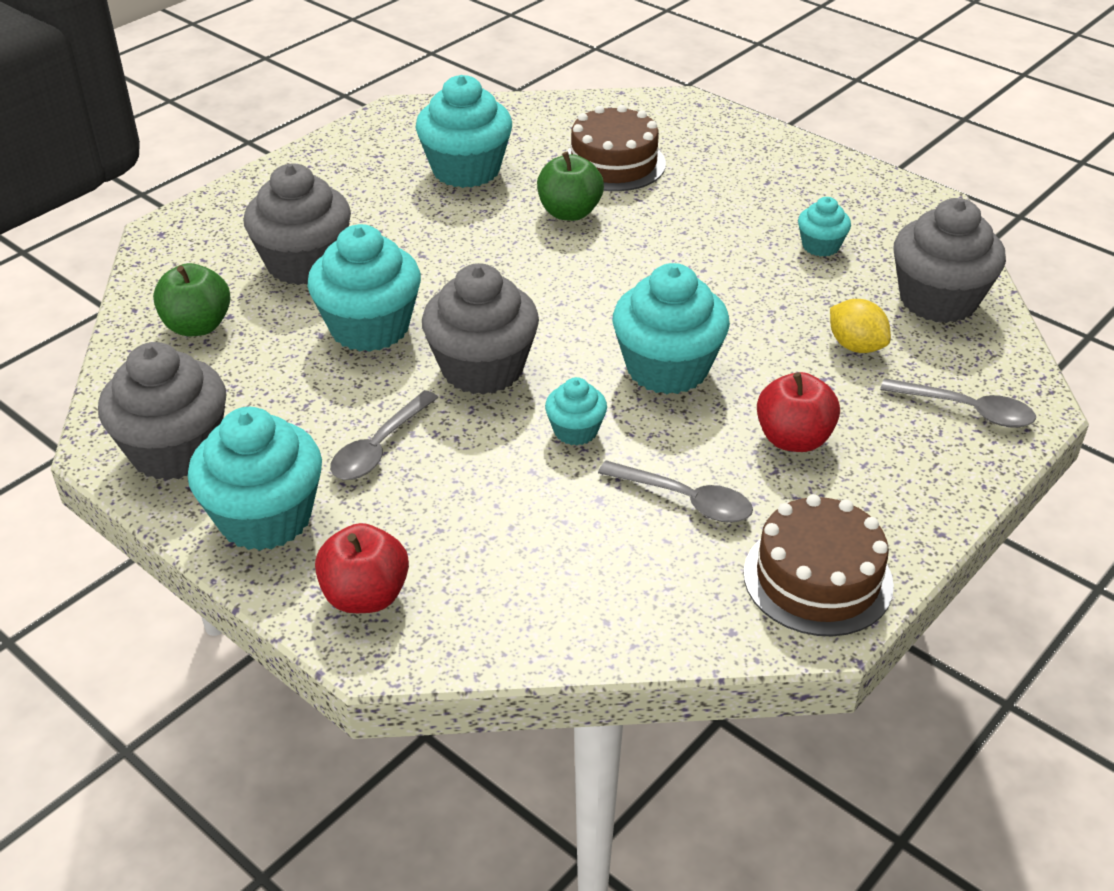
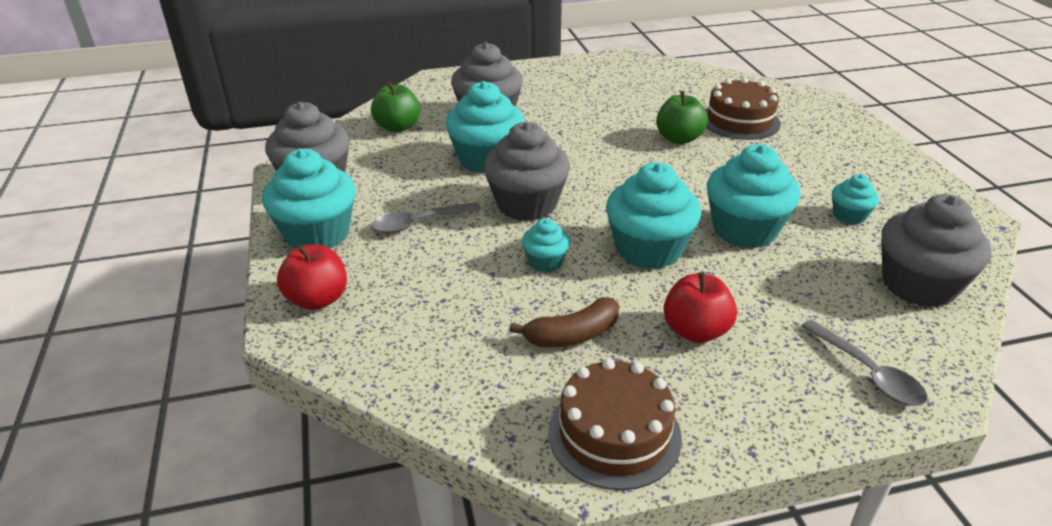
camera: 35 degrees right, 5 degrees down
turquoise cupcake [416,75,512,188] -> turquoise cupcake moved to [707,144,801,248]
grey spoon [598,461,753,523] -> brown banana [509,297,619,347]
yellow lemon [830,299,891,353] -> none

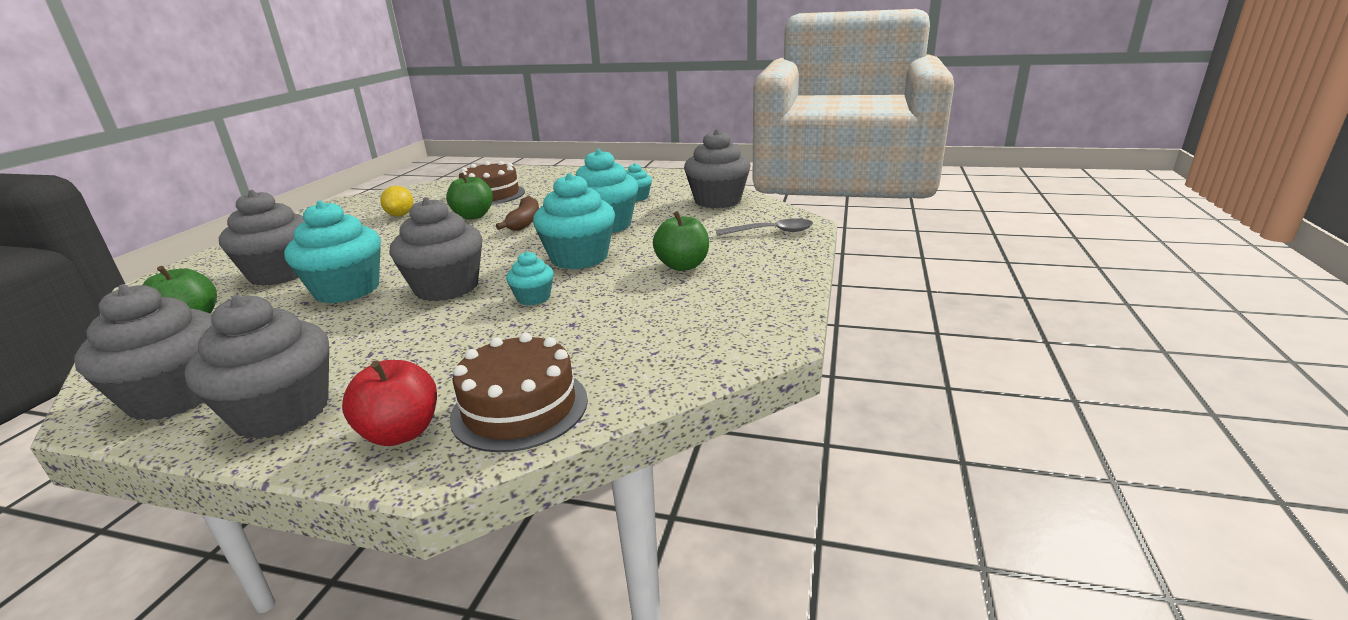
camera: 60 degrees left, 10 degrees down
turquoise cupcake [262,149,356,249] -> grey cupcake [185,295,329,439]
grey spoon [372,202,481,233] -> none
brown banana [509,297,619,347] -> brown banana moved to [496,196,539,231]
brown cake [548,359,682,490] -> brown cake moved to [450,333,588,452]
red apple [664,272,737,343] -> green apple [653,211,709,271]
none -> yellow lemon [380,186,413,216]

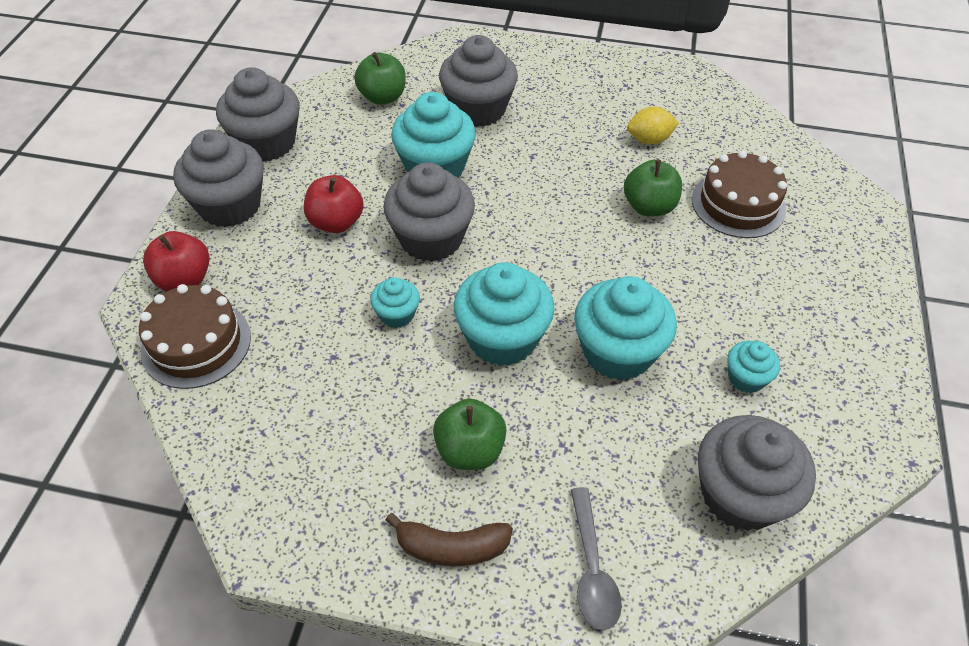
camera: 85 degrees right, 25 degrees up
brown banana [496,196,539,231] -> brown banana moved to [386,513,513,566]
none -> red apple [304,175,364,233]

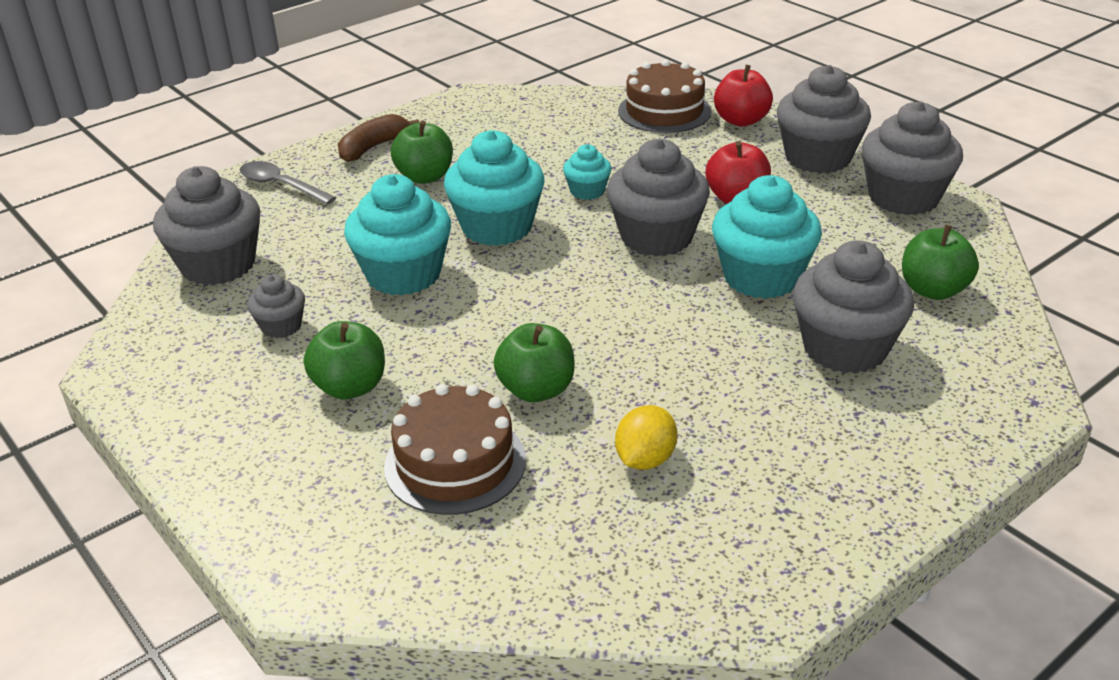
camera: 130 degrees right, 15 degrees down
turquoise cupcake [727,341,780,393] -> grey cupcake [248,274,305,338]
none -> green apple [304,321,385,400]

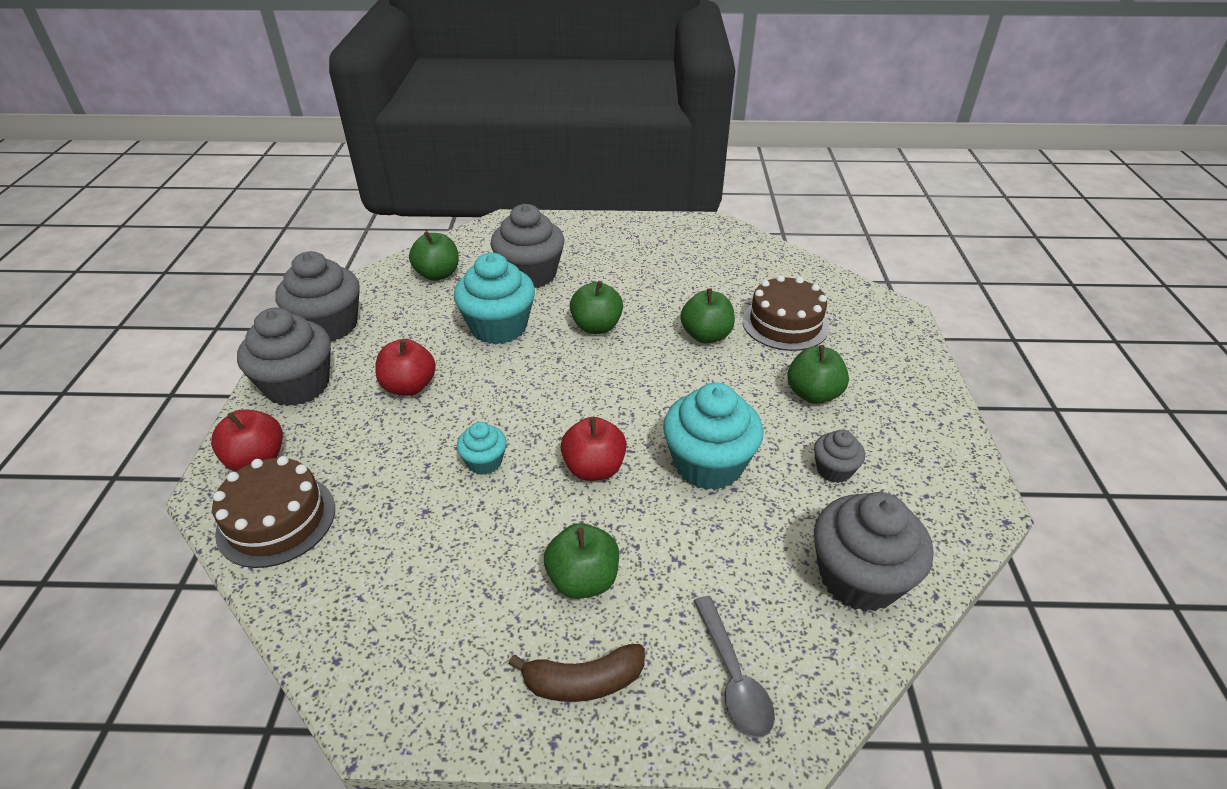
camera: 140 degrees left, 5 degrees up
turquoise cupcake [444,130,544,246] -> red apple [561,417,627,481]
grey cupcake [607,139,710,256] -> none
yellow lemon [615,405,677,470] -> none
none -> green apple [570,281,623,334]

